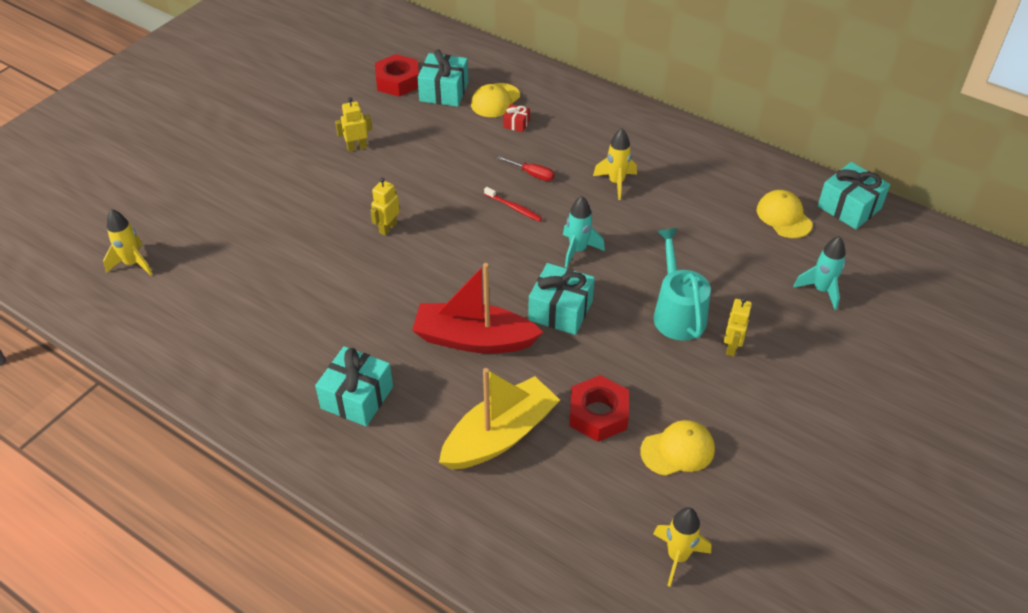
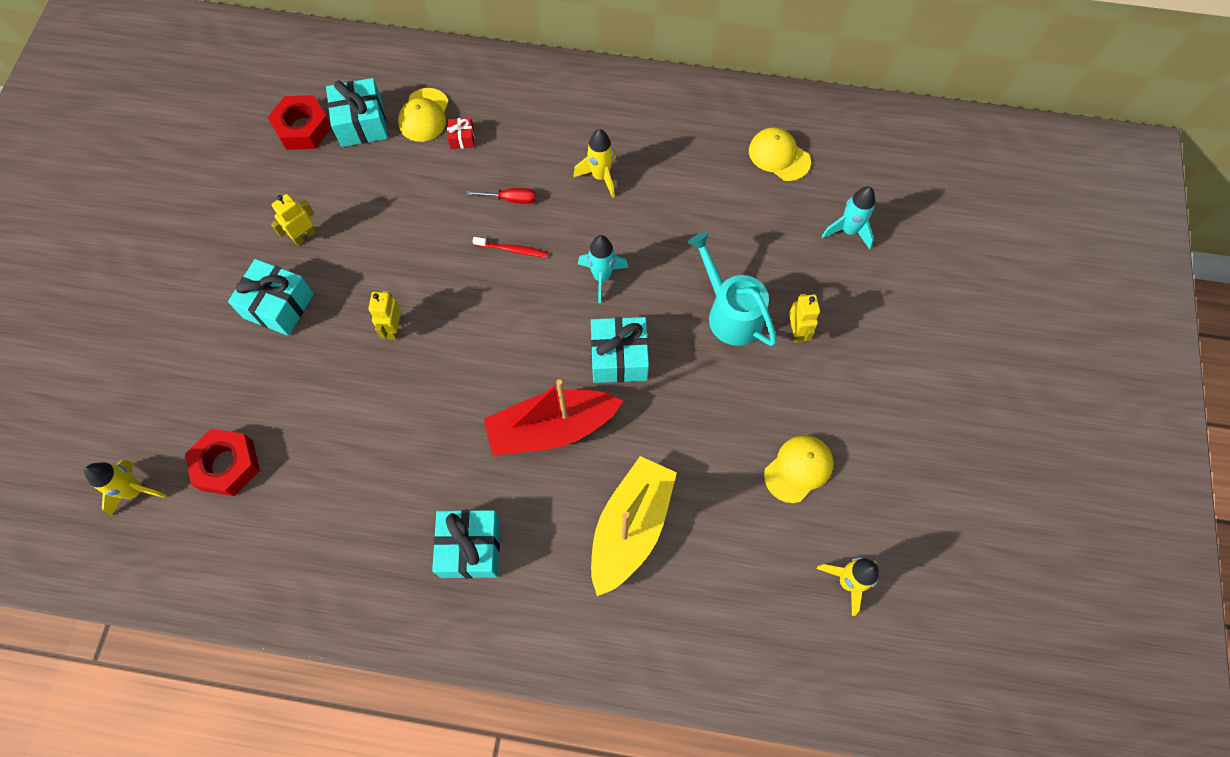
camera: 25 degrees left, 20 degrees up
red nut [569,375,629,442] -> red nut moved to [185,429,260,496]
turquoise gift [818,162,890,229] -> turquoise gift moved to [228,259,314,336]

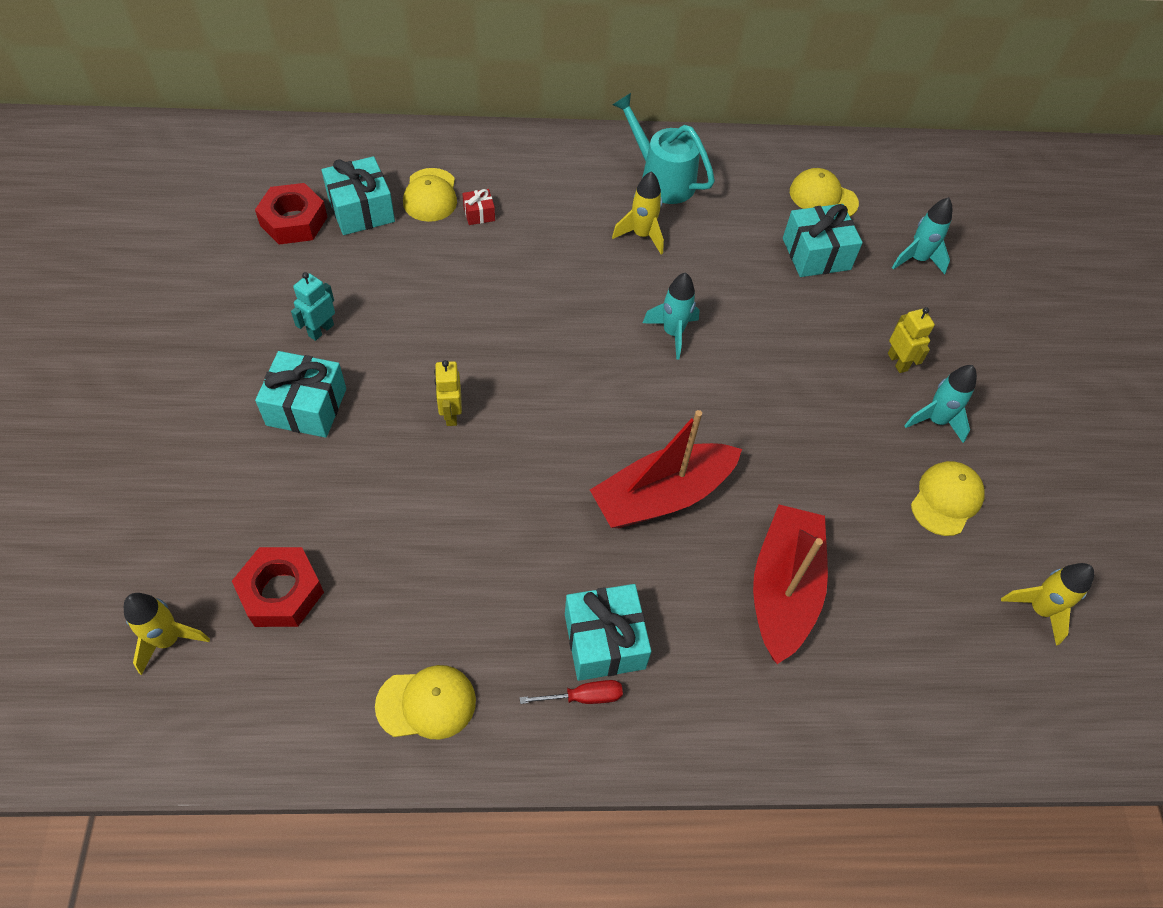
camera: 15 degrees left, 10 degrees down
yellow robot [271,194,316,245] -> turquoise robot [291,272,335,341]
red screwdriver [466,188,536,204] -> red screwdriver moved to [520,680,623,704]
red toothbrush [473,237,548,257] -> none
turquoise gift [591,317,649,383] -> turquoise gift moved to [783,204,863,277]
yellow boat [591,456,677,596] -> red boat [753,504,828,664]
turquoise watering can [688,232,777,346] -> turquoise watering can moved to [612,93,715,204]
none -> yellow cap [375,665,476,740]
none -> turquoise rocket [904,365,977,443]

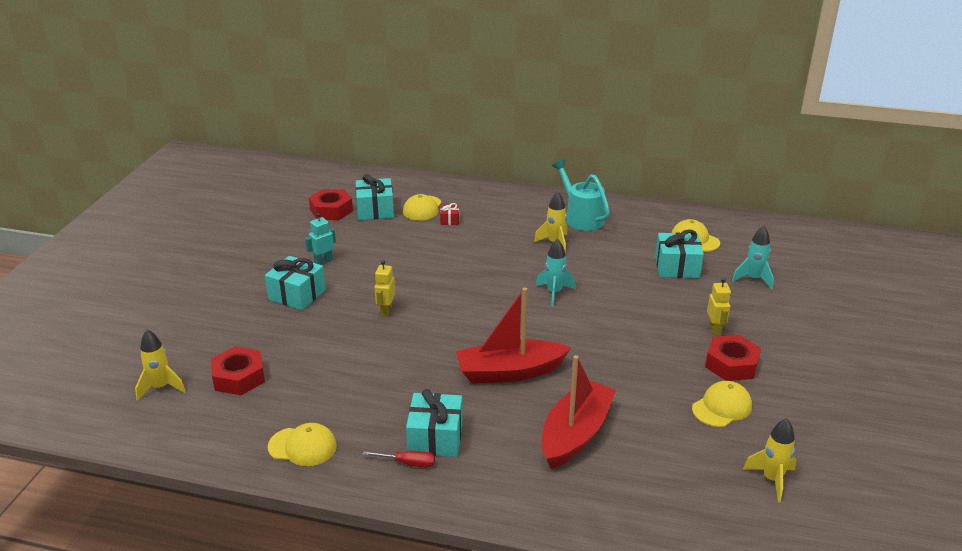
camera: 20 degrees right, 25 degrees down
turquoise rocket [904,365,977,443] -> red nut [705,335,761,381]

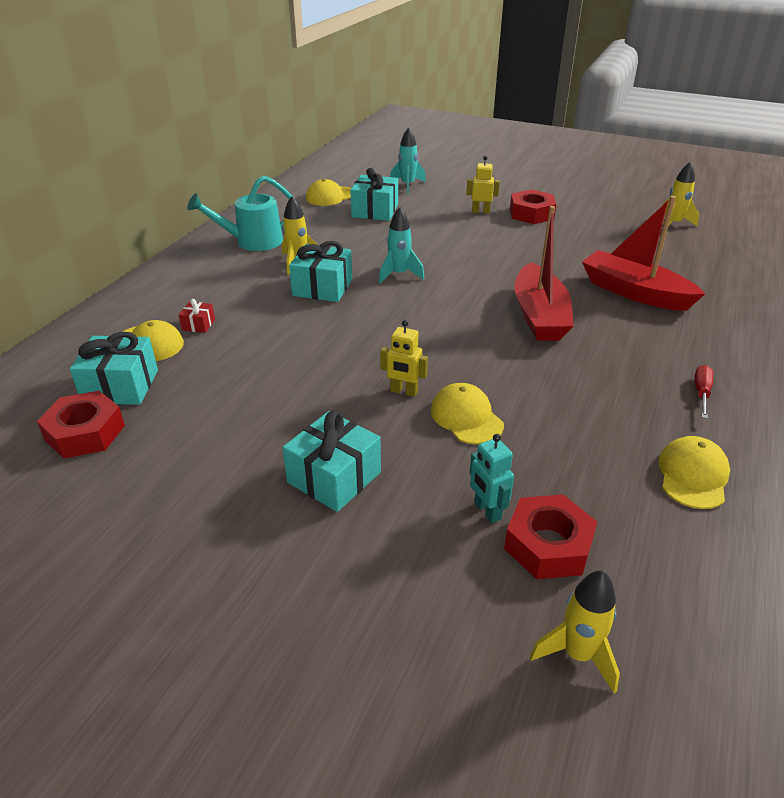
camera: 80 degrees left, 5 degrees up
turquoise robot [305,213,336,265] -> turquoise robot moved to [469,434,514,523]
turquoise gift [406,389,463,457] -> turquoise gift moved to [289,241,352,302]
yellow cap [692,381,752,427] -> yellow cap moved to [431,383,504,444]

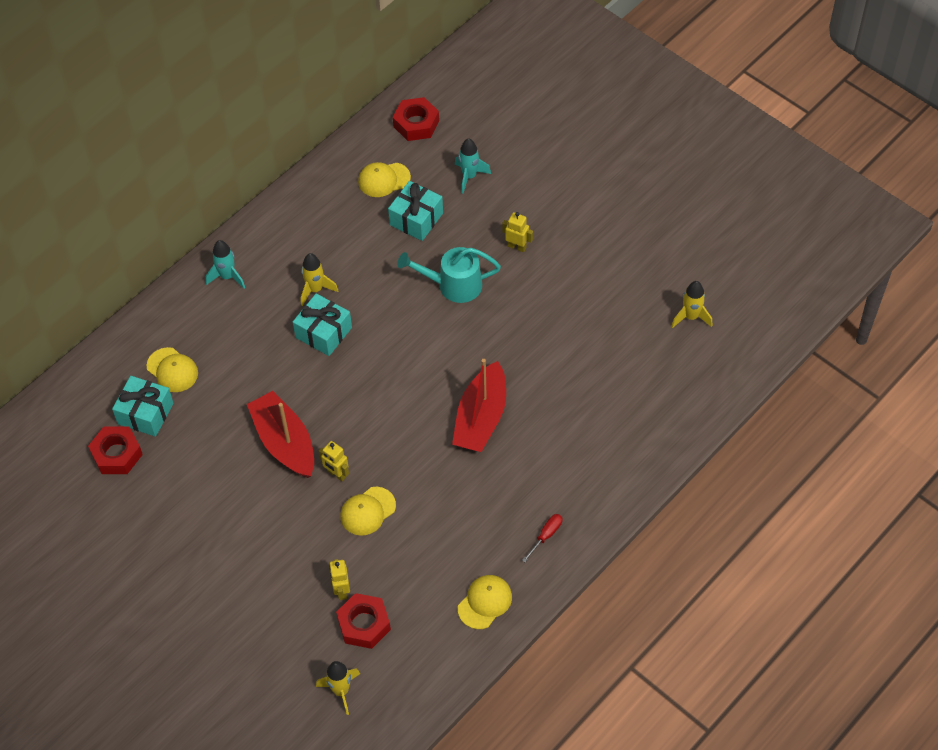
camera: 20 degrees right, 20 degrees up
red gift [179,299,215,333] -> none
turquoise watering can [187,175,292,251] -> turquoise watering can moved to [398,247,501,303]
turquoise gift [282,410,381,512] -> none
turquoise rocket [379,207,424,284] -> turquoise rocket moved to [206,240,245,288]
yellow cap [431,383,504,444] -> yellow cap turned 120 degrees counterclockwise [340,487,396,536]
turquoise robot [469,434,514,523] -> yellow robot [329,559,350,600]
red nut [510,189,556,224] -> red nut moved to [393,97,439,141]
red boat [582,196,705,311] -> red boat moved to [247,391,314,478]

